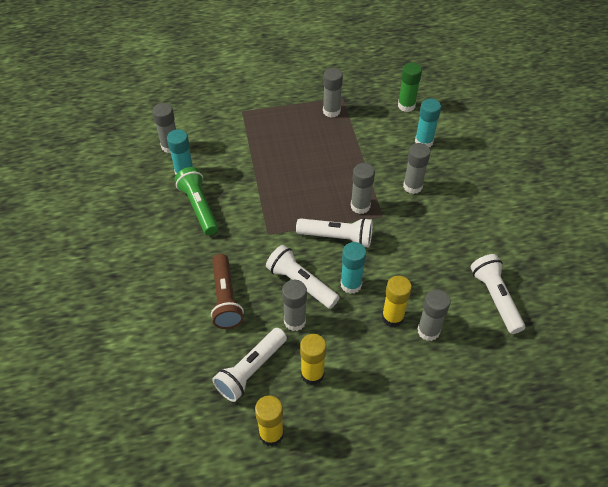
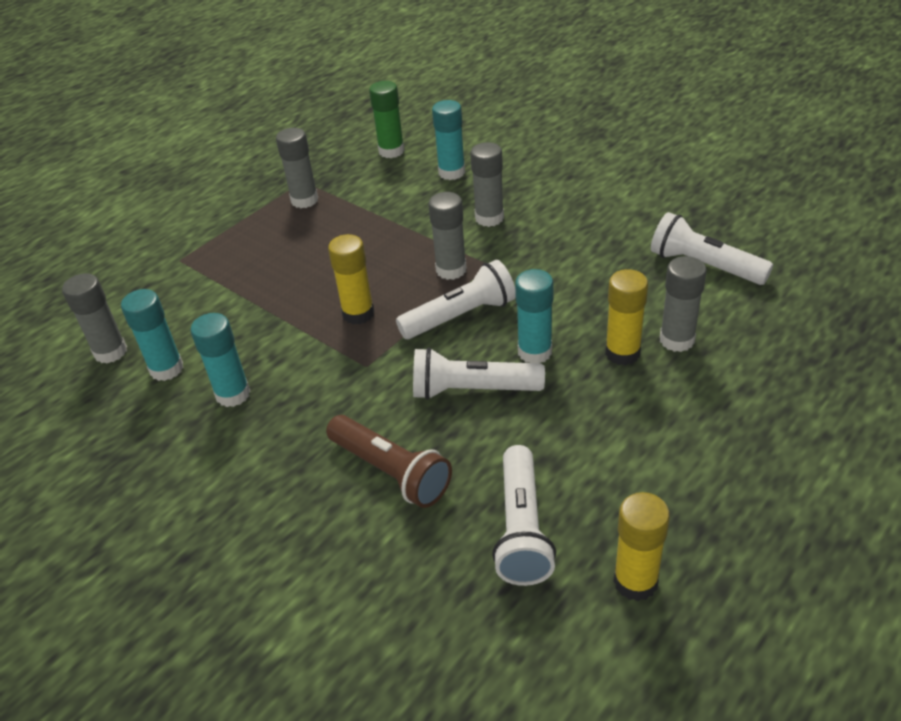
camera: 35 degrees left, 10 degrees down
green flashlight [175,167,218,235] -> turquoise glue stick [190,313,251,407]
grey glue stick [282,280,307,331] -> none
yellow glue stick [300,334,326,385] -> yellow glue stick moved to [328,234,374,325]

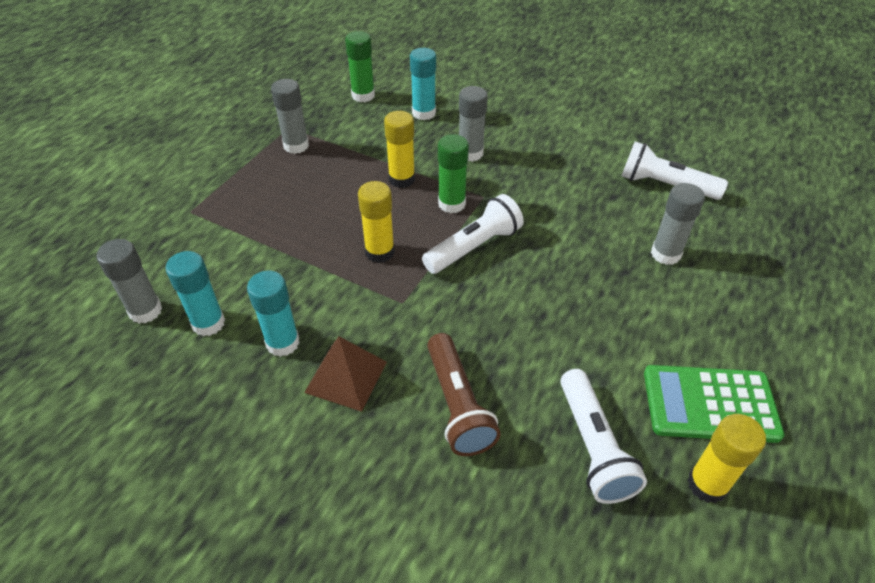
camera: 15 degrees left, 5 degrees up
brown flashlight [326,415,452,508] -> brown flashlight turned 45 degrees clockwise [427,333,501,456]
white flashlight [413,347,545,400] -> none
grey glue stick [428,192,467,280] -> green glue stick [438,134,469,213]
turquoise glue stick [515,269,554,363] -> none
yellow glue stick [605,269,648,366] -> yellow glue stick moved to [384,111,415,188]
none -> brown pyramid [304,336,387,412]
none -> green calculator [644,365,785,443]

